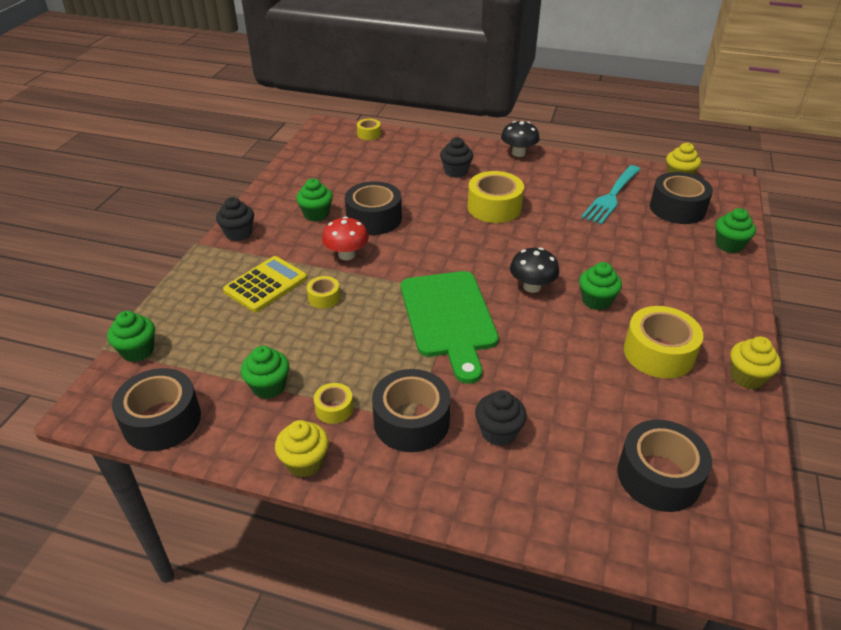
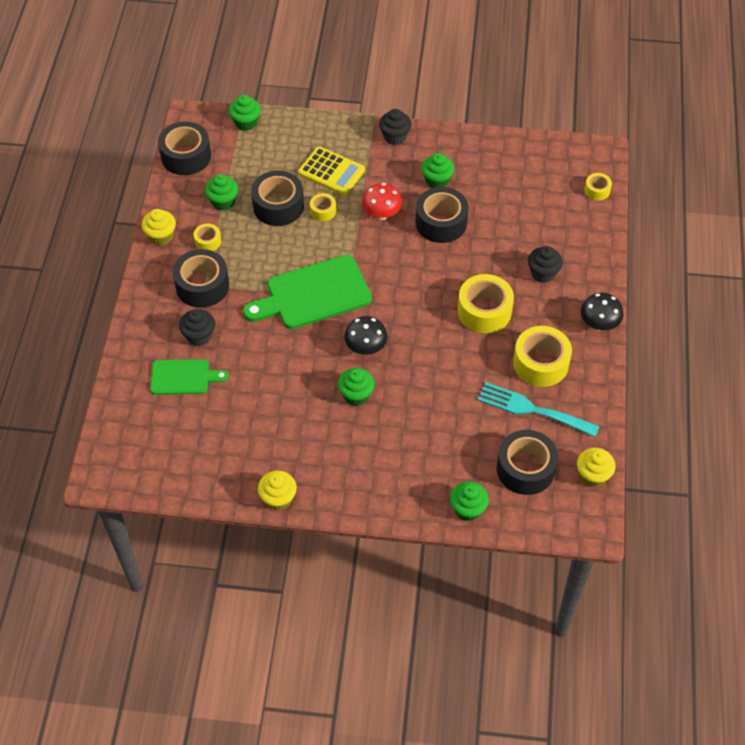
camera: 80 degrees right, 15 degrees up
black tape [618,420,712,512] -> black tape moved to [251,170,304,226]
yellow tape [624,306,704,379] -> yellow tape moved to [513,326,572,387]
none -> green cutting board [150,359,229,395]

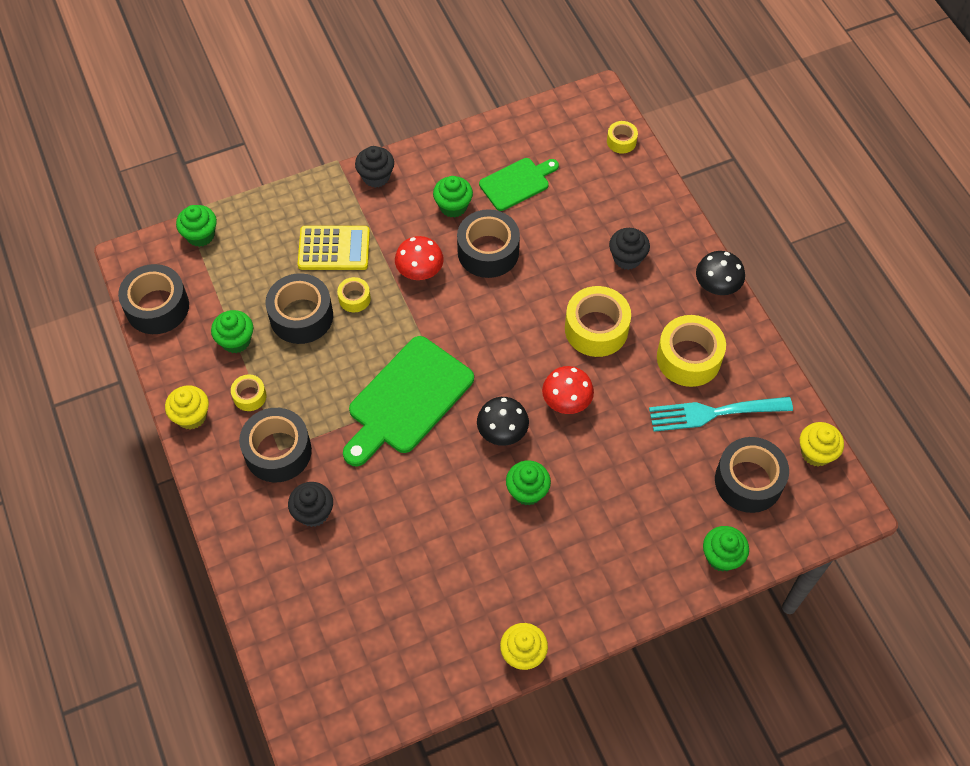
camera: 30 degrees left, 5 degrees up
green cutting board [150,359,229,395] -> green cutting board moved to [479,158,559,211]
none -> red mushroom [542,366,594,414]

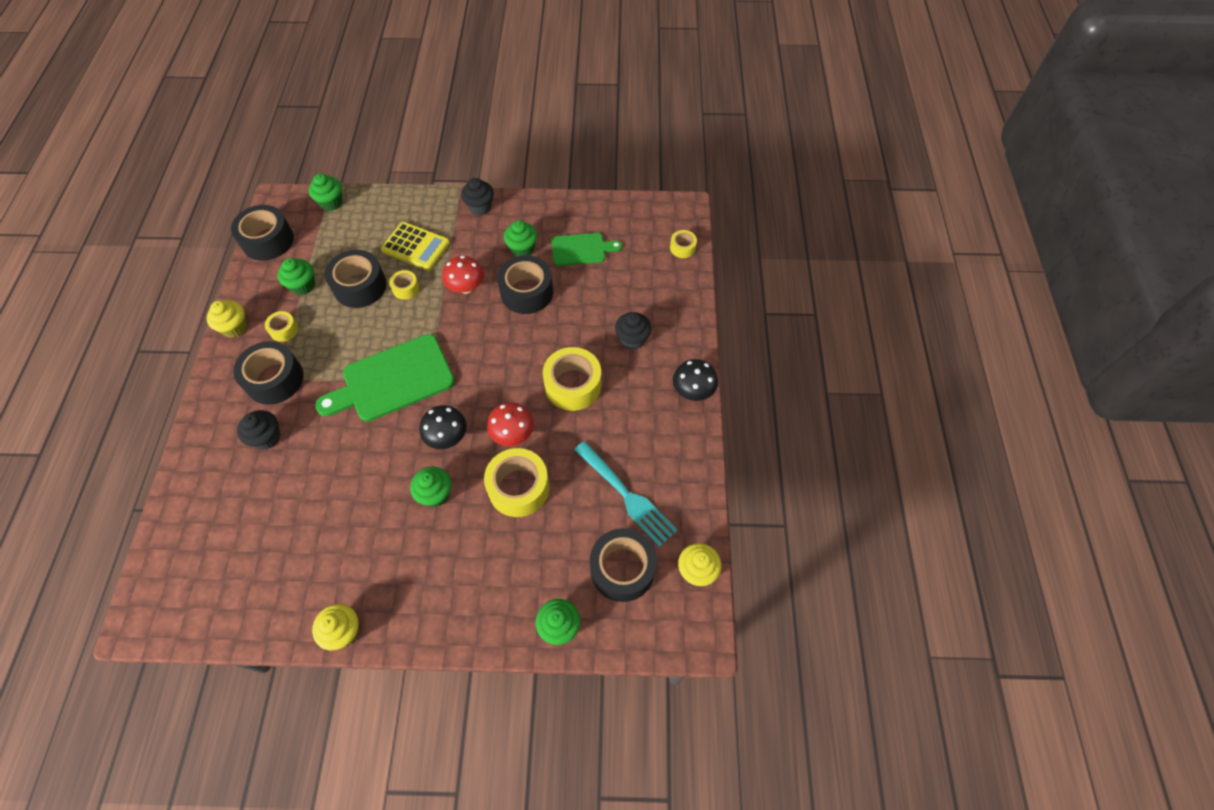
camera: 25 degrees right, 0 degrees up
turquoise fork [649,397,793,432] -> turquoise fork turned 150 degrees counterclockwise [574,441,678,547]
yellow tape [657,315,726,387] -> yellow tape moved to [484,448,550,517]

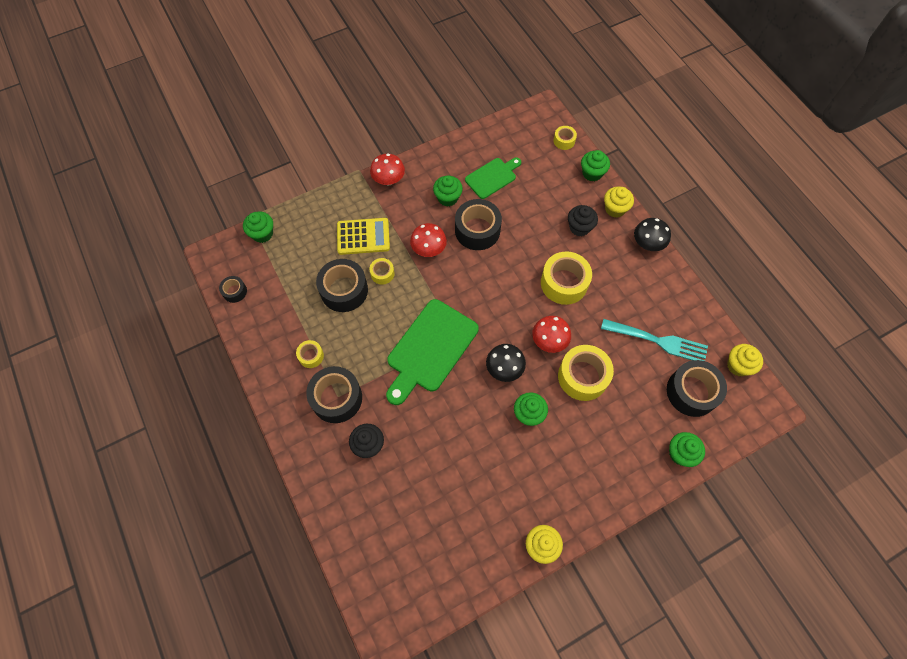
camera: 30 degrees left, 5 degrees up
yellow cupcake [206,300,247,338] -> yellow cupcake moved to [604,187,634,218]
black tape [231,205,294,261] -> black tape [219,276,247,303], size x0.51
green cupcake [278,258,315,295] -> green cupcake moved to [581,150,610,181]
black cupcake [461,178,494,215] -> red mushroom [370,153,405,185]

